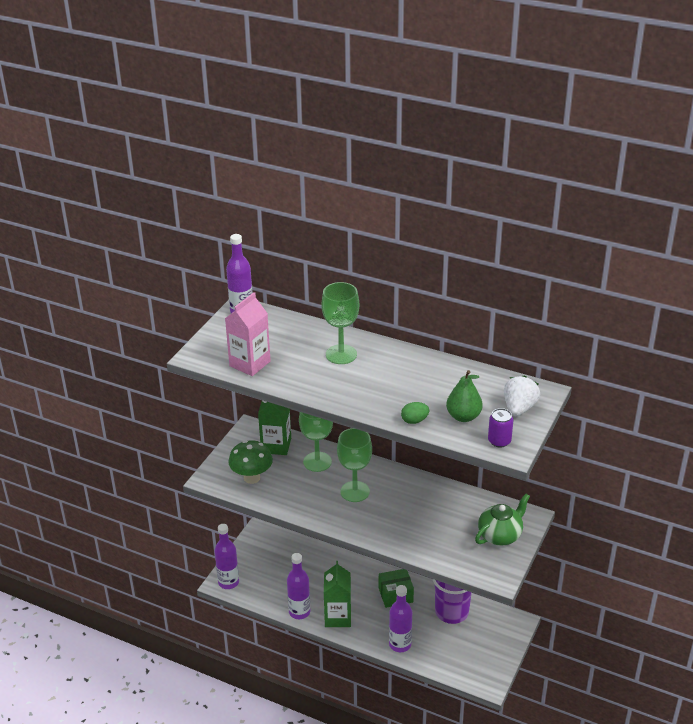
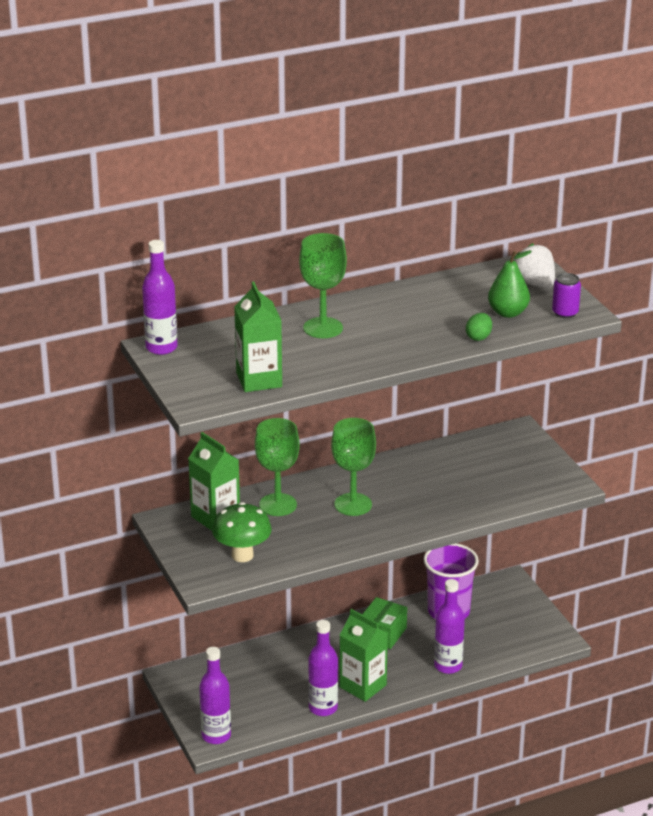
camera: 50 degrees left, 5 degrees down
pink carton [225,292,271,376] -> green carton [234,282,282,392]
green teapot [475,494,530,546] -> none

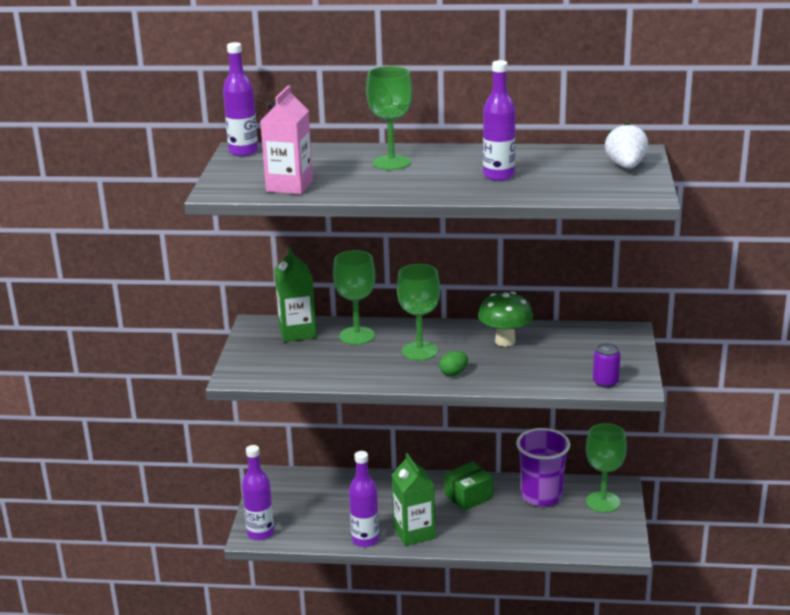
camera: 30 degrees right, 5 degrees down
green mushroom [212,502,272,562] -> green mushroom moved to [478,292,533,347]
green carton [234,282,282,392] -> pink carton [260,85,313,195]
purple bottle [434,579,465,674] -> purple bottle moved to [483,60,516,181]
green egg [466,313,492,341] -> green egg moved to [439,351,468,376]
green pear [488,250,532,318] -> none
purple can [552,273,581,318] -> purple can moved to [593,343,620,388]
none -> green goblet [586,423,627,513]

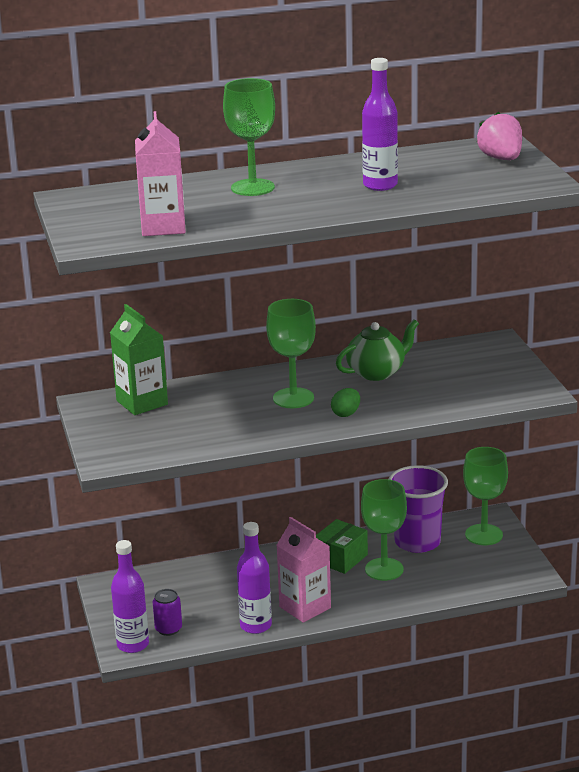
camera: 20 degrees left, 0 degrees up
purple bottle [223,42,258,156] -> none
green goblet [333,250,375,345] -> green goblet moved to [361,479,407,581]
green carton [392,453,435,546] -> pink carton [277,517,331,623]
green mushroom [478,292,533,347] -> green teapot [336,319,419,381]
purple can [593,343,620,388] -> purple can moved to [153,589,182,636]
white strawberry [605,123,648,169] -> pink strawberry [477,112,522,160]

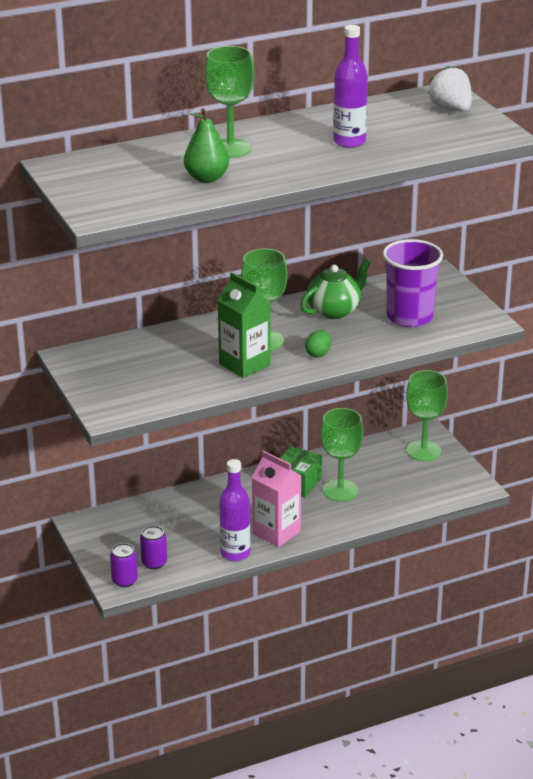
camera: 10 degrees left, 5 degrees up
green carton [110,304,168,415] -> green carton moved to [217,272,271,378]
purple bottle [111,540,149,653] -> purple can [110,543,138,587]
pink carton [135,111,186,236] -> none
purple cup [388,465,448,553] -> purple cup moved to [382,239,443,327]
pink strawberry [477,112,522,160] -> white strawberry [428,66,472,112]
none -> green pear [184,108,229,183]

